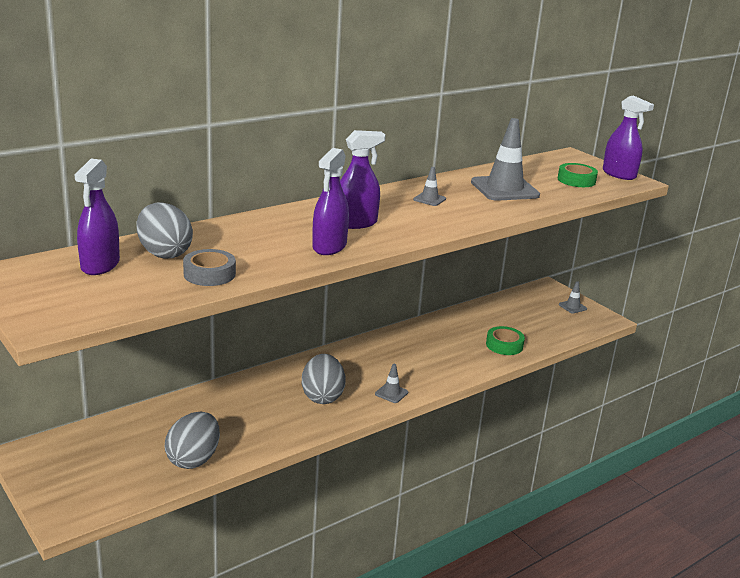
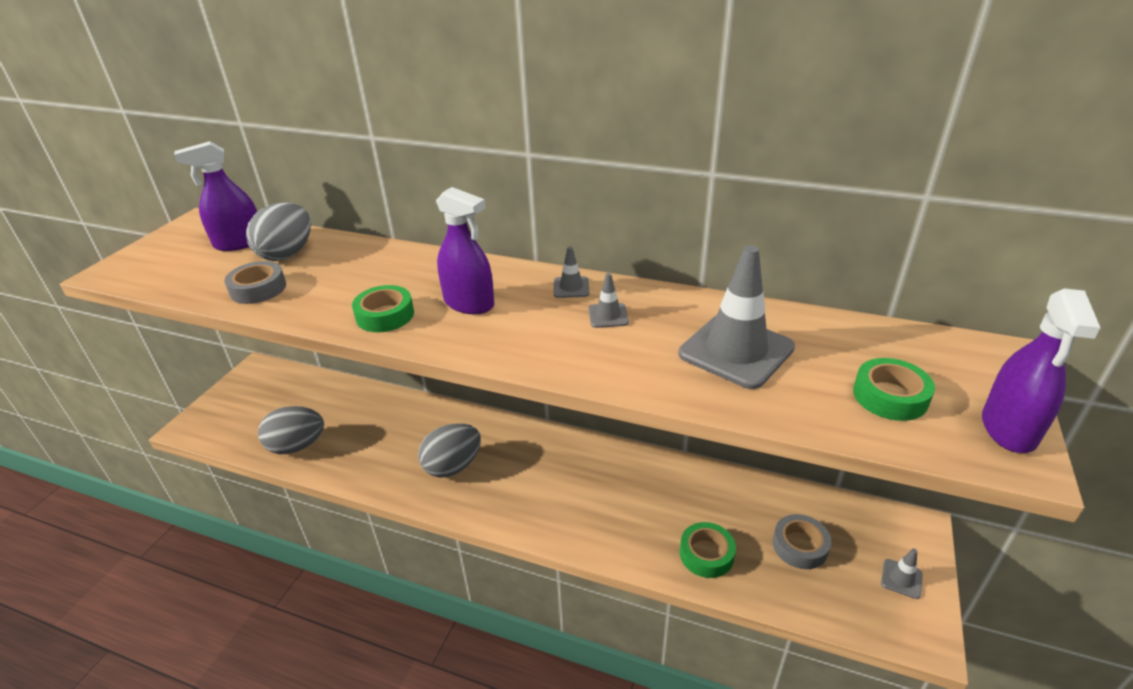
camera: 60 degrees right, 10 degrees up
purple spray bottle [312,148,349,255] -> green tape [352,285,414,332]
grey traffic cone [375,364,408,403] -> grey traffic cone moved to [554,246,589,298]
none -> grey tape [773,514,831,569]

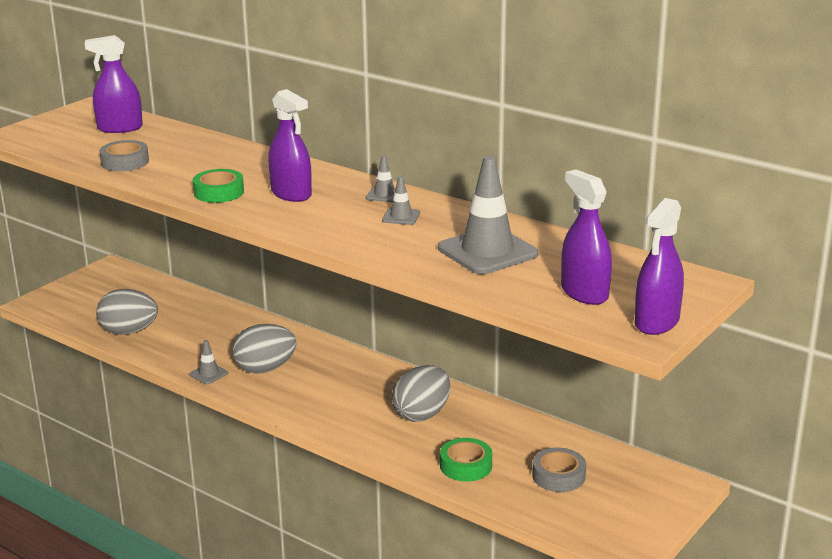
camera: 15 degrees right, 10 degrees down
grey egg [246,202,311,261] -> grey egg moved to [392,365,450,422]
green tape [853,358,935,421] -> purple spray bottle [561,170,612,305]
grey traffic cone [881,548,923,599] -> grey traffic cone moved to [189,340,228,384]

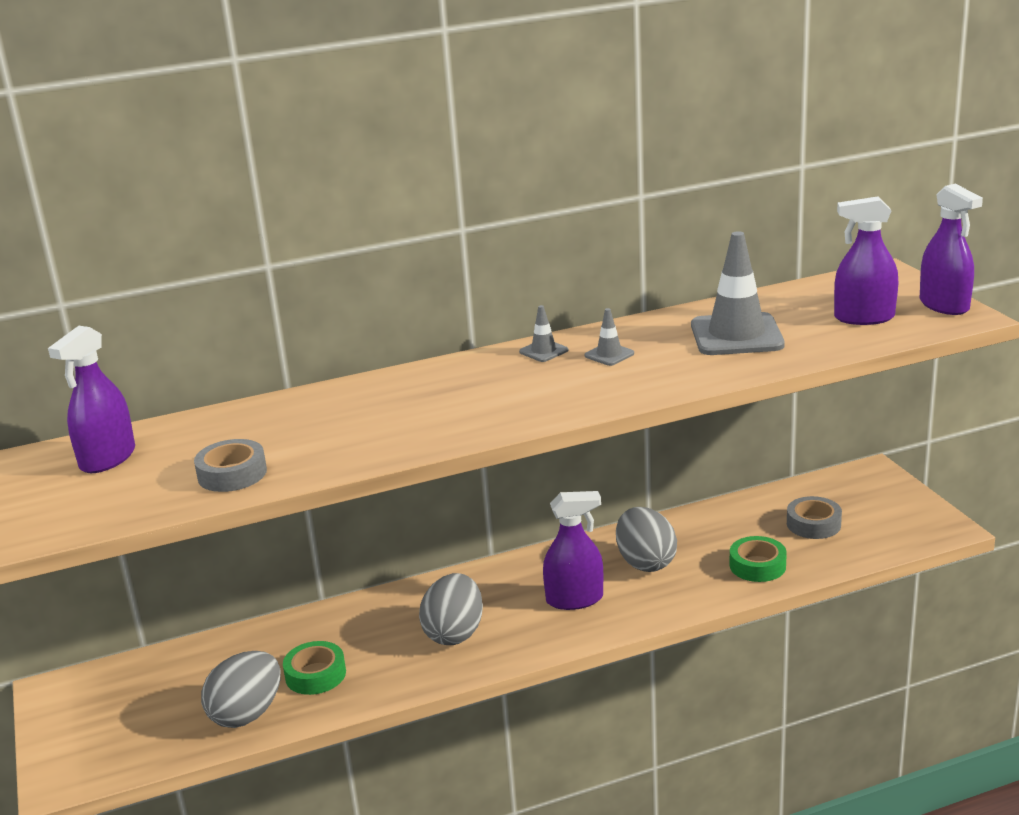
camera: 55 degrees left, 0 degrees up
grey traffic cone [189,340,228,384] -> none
green tape [193,169,244,203] -> green tape moved to [283,641,346,695]
purple spray bottle [268,89,312,202] -> purple spray bottle moved to [543,491,603,610]

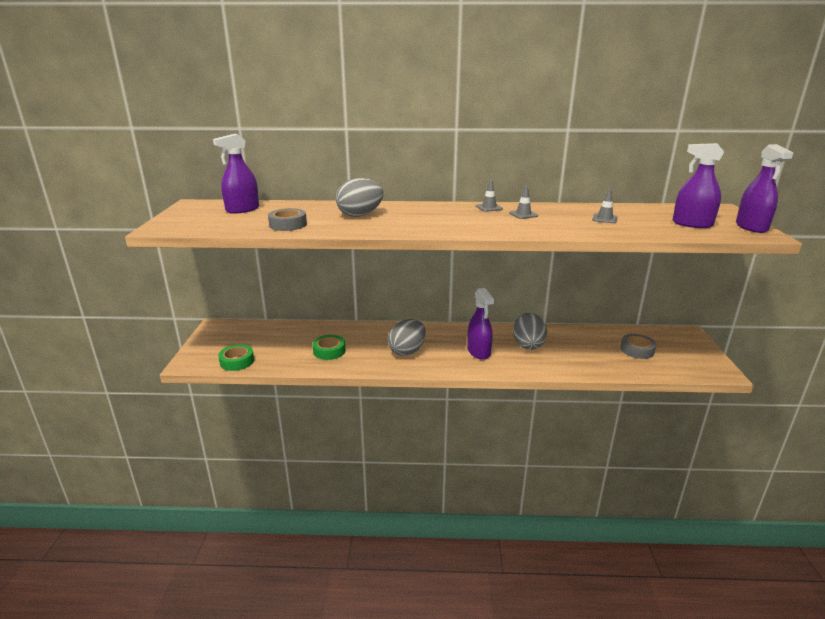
camera: 20 degrees right, 0 degrees up
grey egg [201,651,281,728] -> grey egg moved to [336,178,383,217]
purple spray bottle [543,491,603,610] -> purple spray bottle turned 60 degrees clockwise [467,288,494,360]
grey traffic cone [691,231,785,355] -> grey traffic cone [592,189,618,223], size x0.45
green tape [730,536,787,582] -> green tape moved to [218,344,254,371]

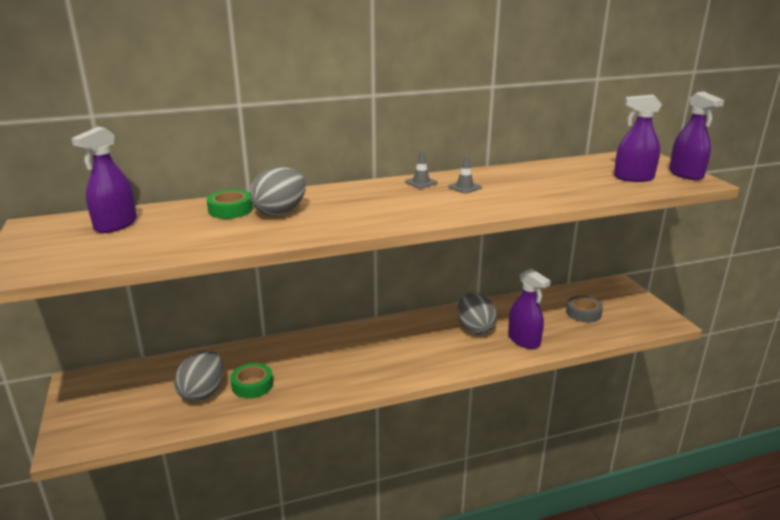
camera: 20 degrees left, 0 degrees up
green tape [218,344,254,371] -> green tape moved to [206,190,253,219]
grey tape [268,208,307,231] -> none
grey egg [388,319,426,356] -> grey egg moved to [174,351,224,402]
purple spray bottle [467,288,494,360] -> purple spray bottle moved to [508,268,551,349]
grey traffic cone [592,189,618,223] -> none

